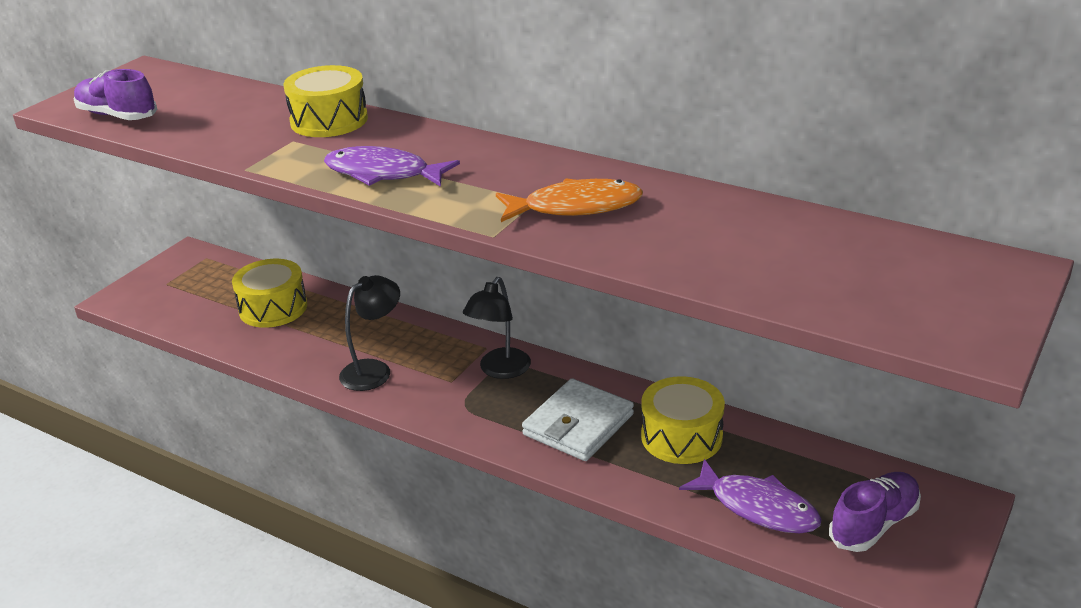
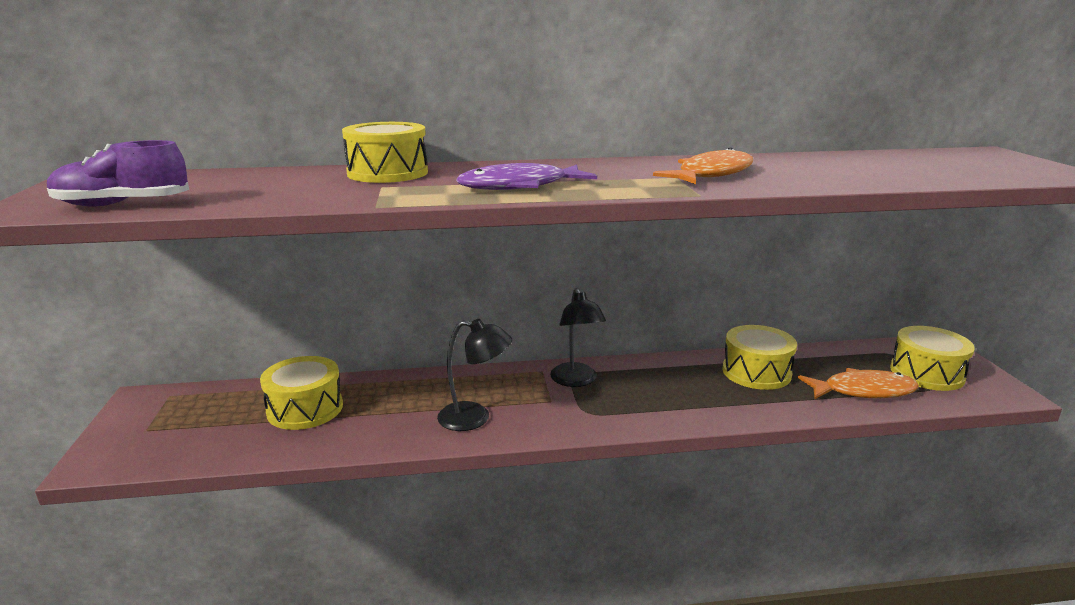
camera: 40 degrees left, 10 degrees down
black lamp [339,275,400,391] -> black lamp turned 90 degrees clockwise [437,319,512,431]
white wallet [522,378,634,461] -> none
purple fish [679,459,822,533] -> orange fish [798,368,919,399]
purple shoe [829,472,921,552] -> yellow drum [890,326,975,391]

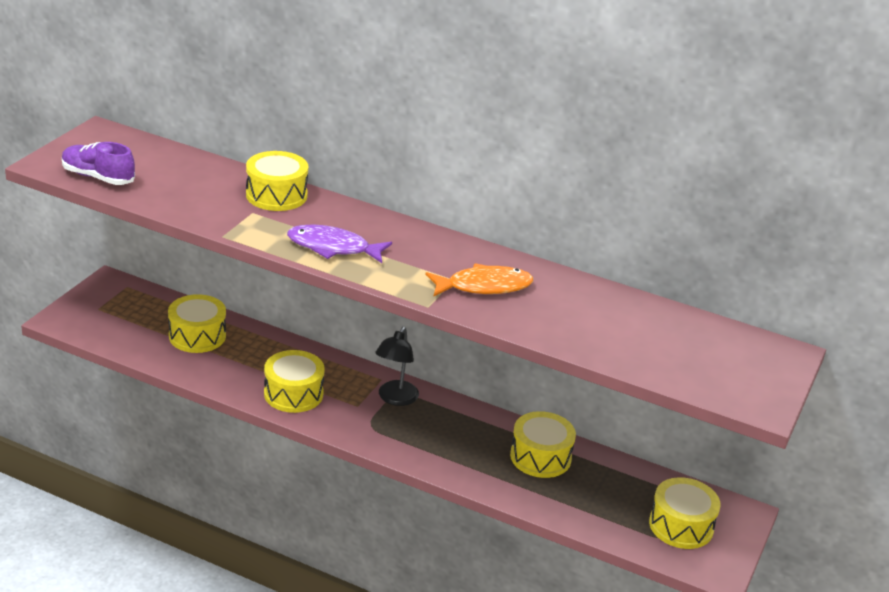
camera: 30 degrees right, 10 degrees up
black lamp [437,319,512,431] -> yellow drum [264,350,325,413]
orange fish [798,368,919,399] -> none

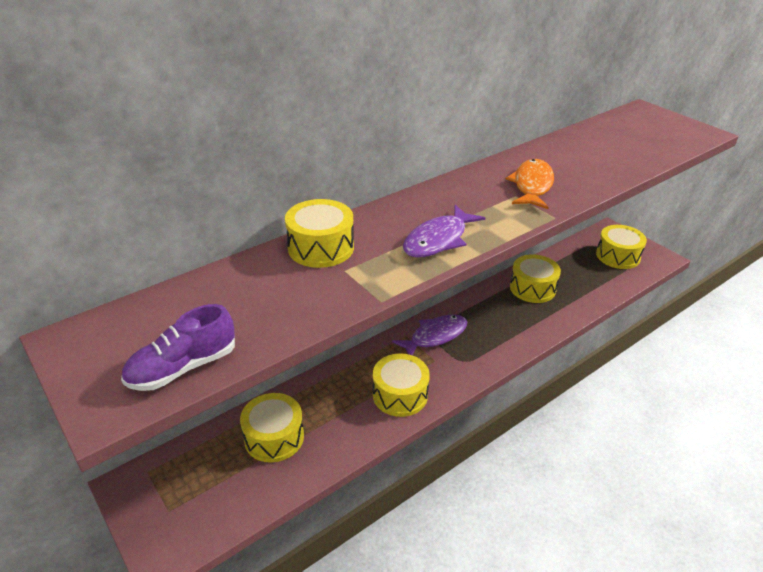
camera: 60 degrees left, 5 degrees up
black lamp [375,327,419,406] -> purple fish [392,314,467,356]

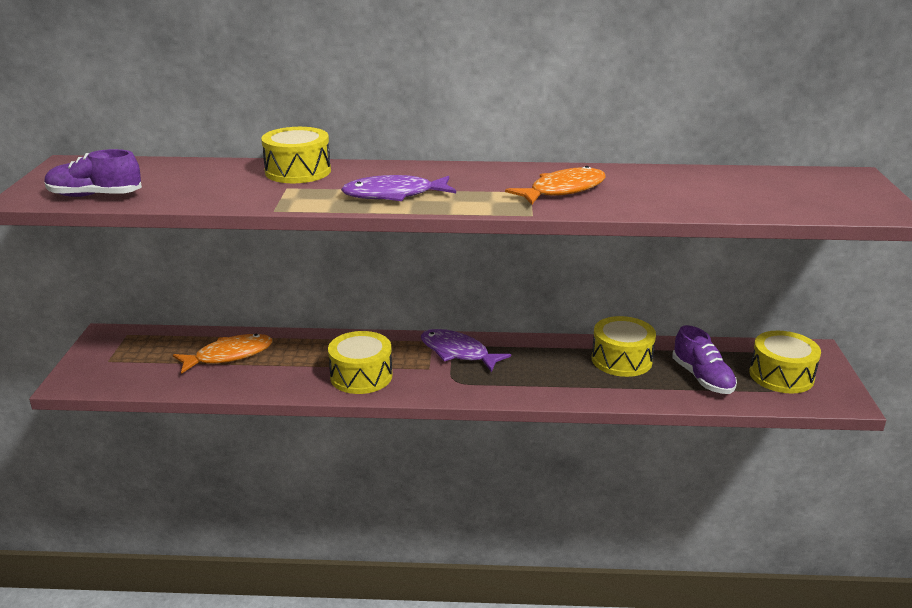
camera: 40 degrees right, 10 degrees down
yellow drum [240,393,304,462] -> orange fish [173,334,273,374]
purple fish [392,314,467,356] -> purple fish turned 150 degrees counterclockwise [421,329,511,372]
none -> purple shoe [672,325,737,394]

